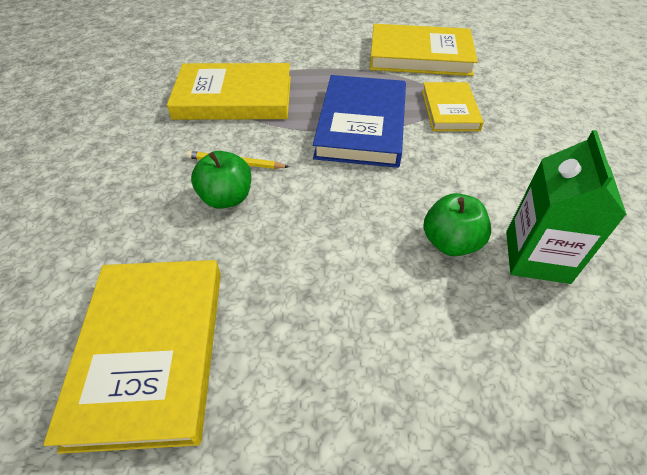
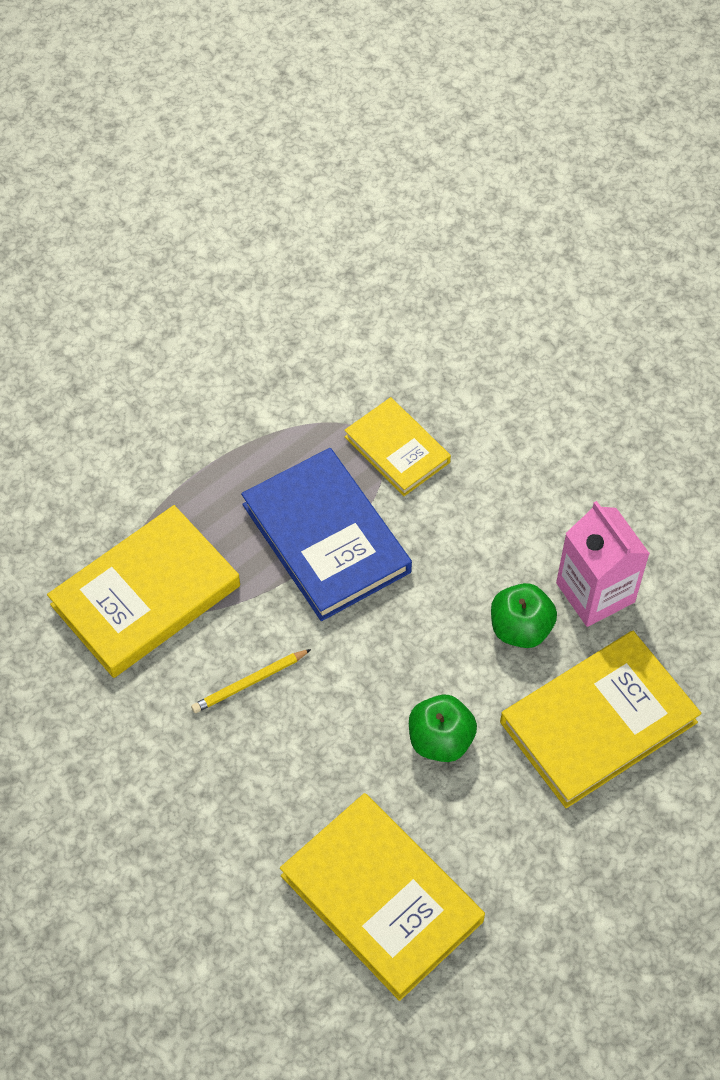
camera: 40 degrees left, 10 degrees up
green apple [191,151,251,209] -> green apple moved to [409,694,477,762]
yellow book [370,24,478,76] -> yellow book moved to [500,631,701,808]
green carton [506,130,627,284] -> pink carton [556,501,650,627]

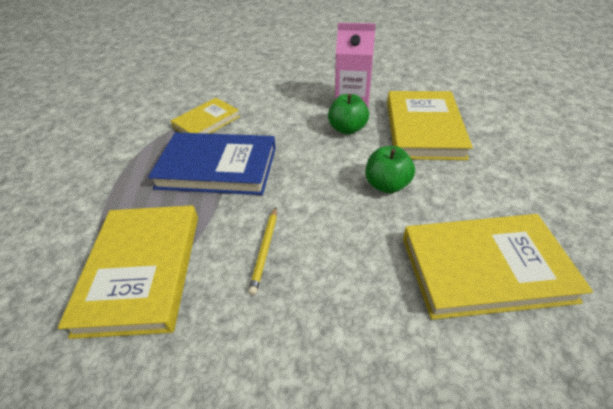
camera: 50 degrees left, 15 degrees down
yellow book [344,397,451,496] -> yellow book turned 45 degrees counterclockwise [171,98,240,134]

